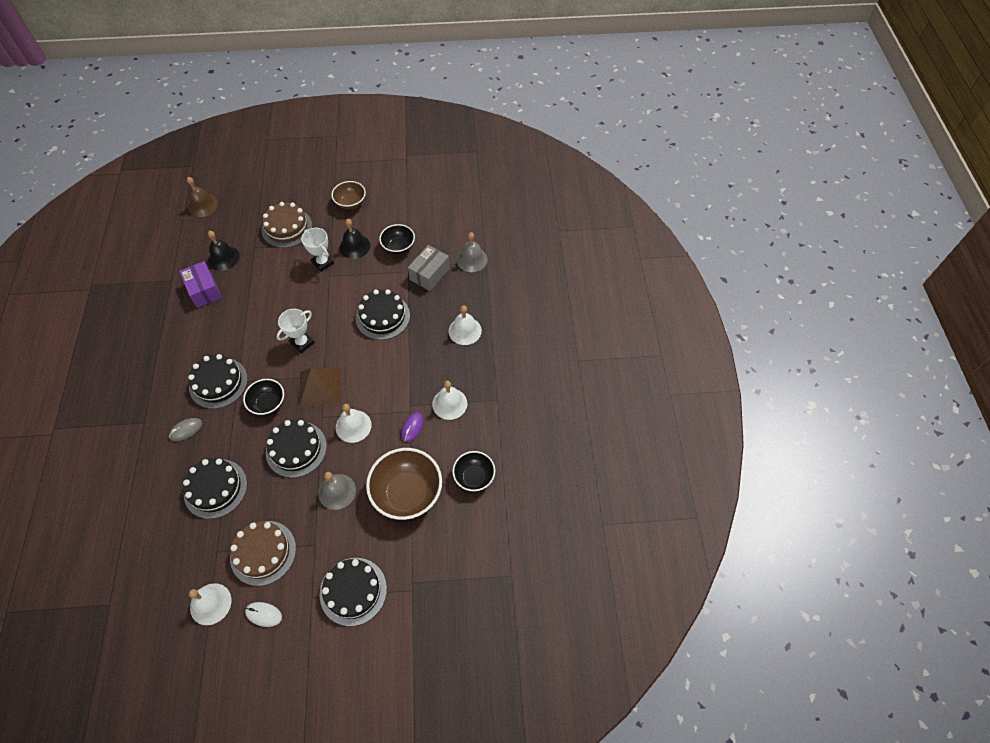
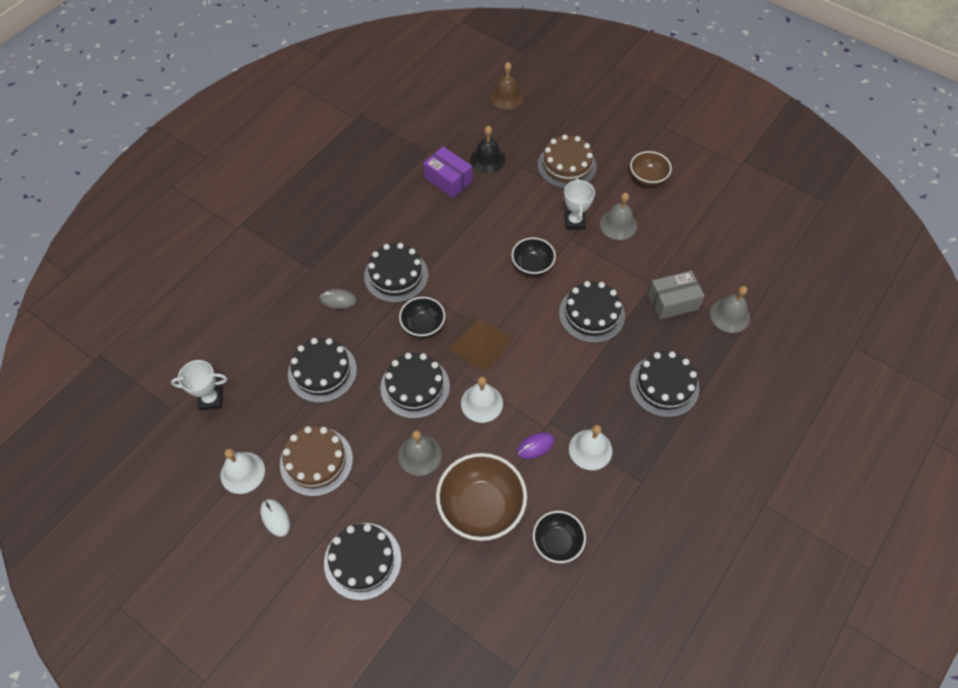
camera: 40 degrees right, 0 degrees up
purple box [179,261,222,308] -> purple box turned 60 degrees counterclockwise [423,146,472,198]
white trophy [277,309,315,353] -> white trophy moved to [171,360,227,410]
black bell [339,219,370,259] -> grey bell [600,193,637,240]
black bowl [379,224,415,254] -> black bowl moved to [512,237,556,276]
white bell [449,305,482,345] -> black cake [630,351,699,417]

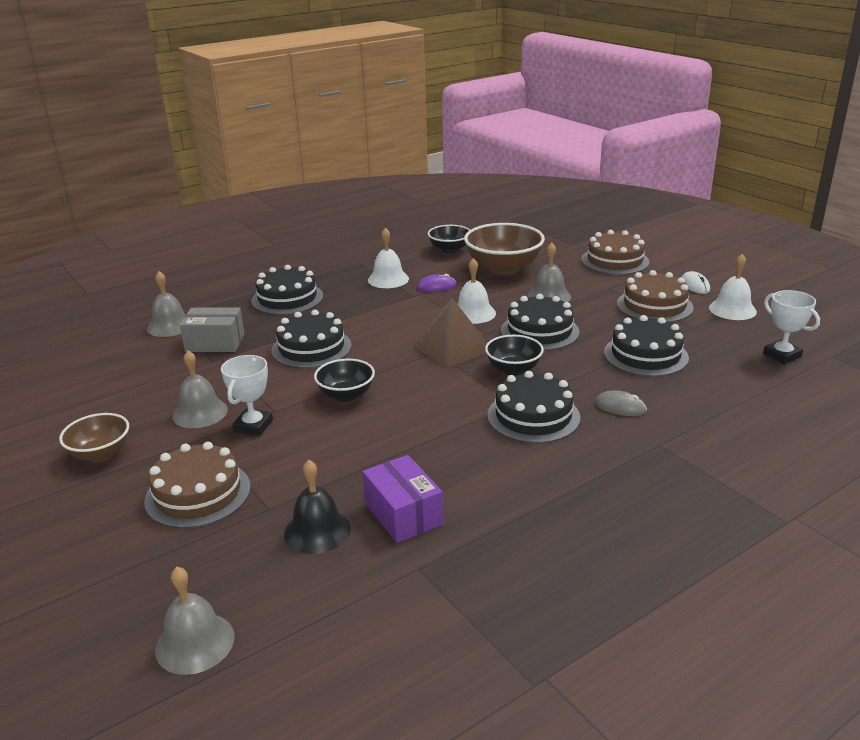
camera: 160 degrees left, 30 degrees down
white trophy [171,360,227,410] -> white trophy turned 45 degrees clockwise [763,290,820,364]
black cake [324,523,402,601] -> brown cake [581,230,649,275]
brown bell [490,62,524,110] -> grey bell [155,567,235,675]

